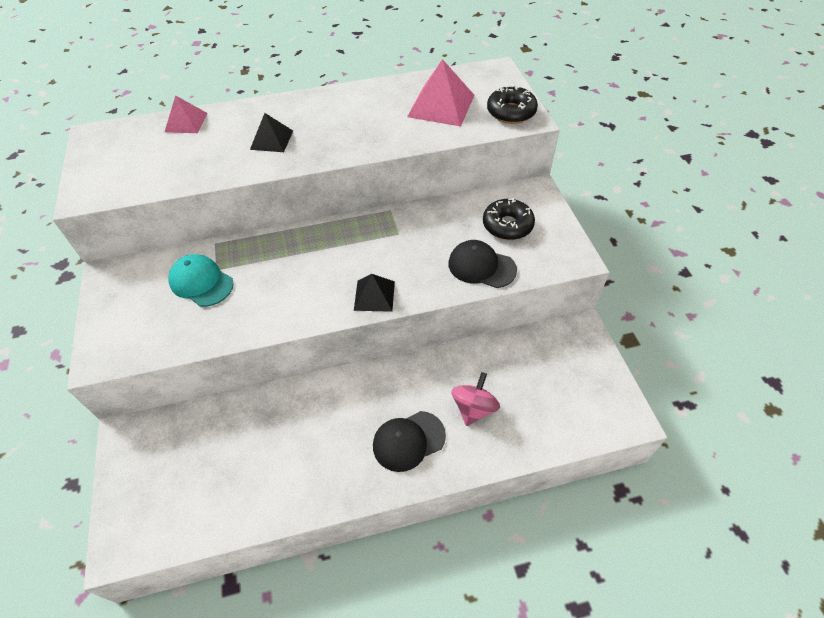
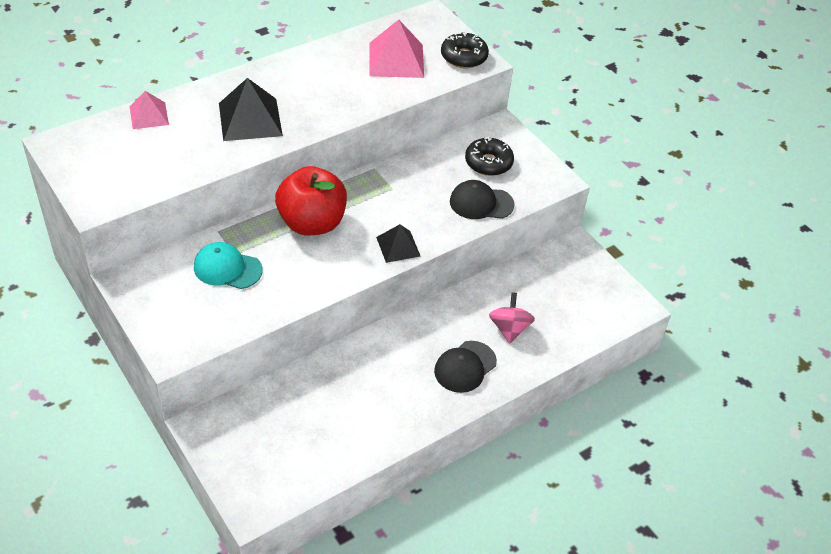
camera: 25 degrees left, 5 degrees down
black pyramid [250,113,293,152] -> black pyramid [219,78,283,141], size x1.65
none -> red apple [275,166,347,236]

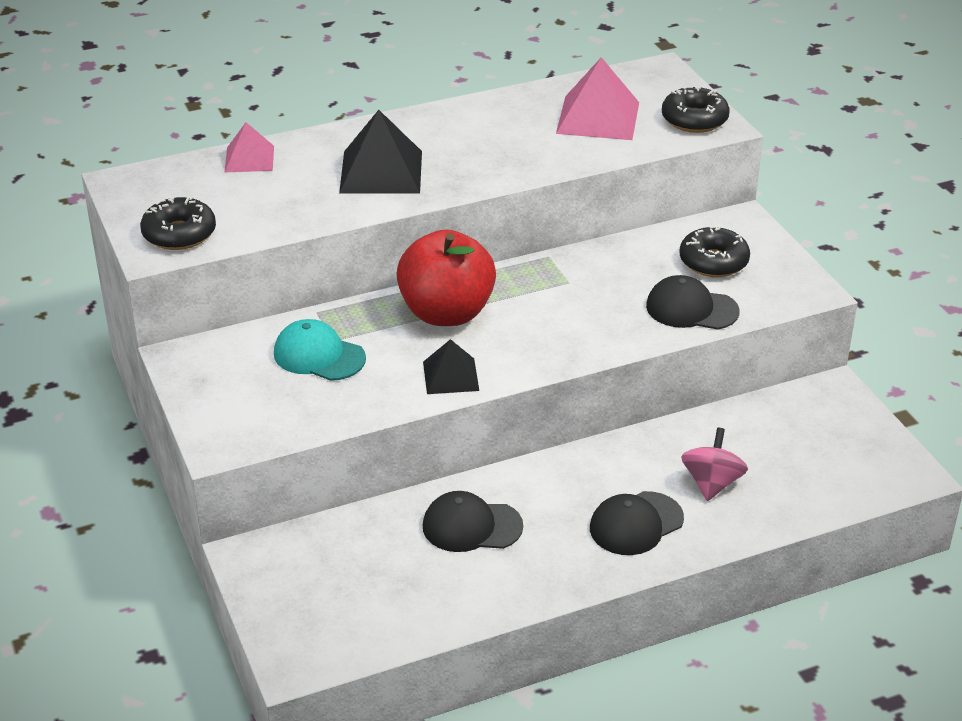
camera: 15 degrees right, 10 degrees down
black pyramid [376,224,420,263] -> black pyramid moved to [423,339,479,394]
none -> black donut [140,196,216,250]
none -> black cap [423,491,523,552]

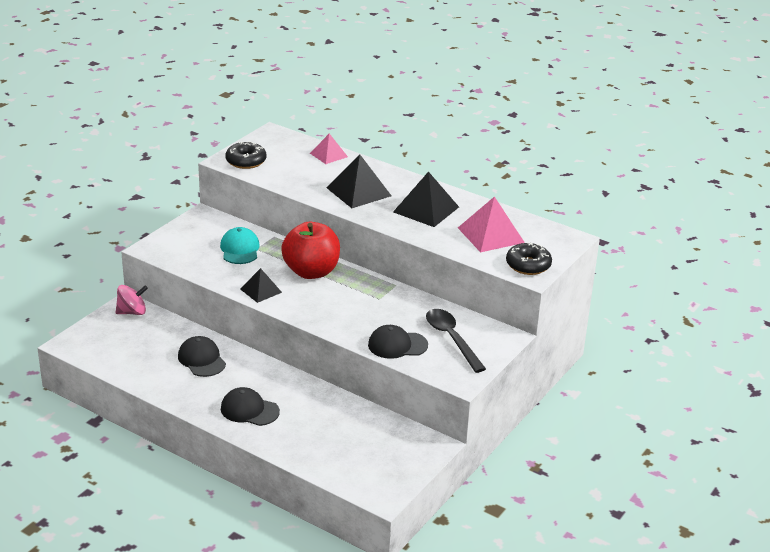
camera: 55 degrees right, 5 degrees down
black cap [646,275,739,330] -> black cap turned 75 degrees counterclockwise [368,325,428,359]
black donut [679,225,750,277] -> black spoon [426,309,486,373]
pink spinning top [681,428,748,501] -> pink spinning top moved to [116,285,148,315]
none -> black pyramid [393,171,459,227]

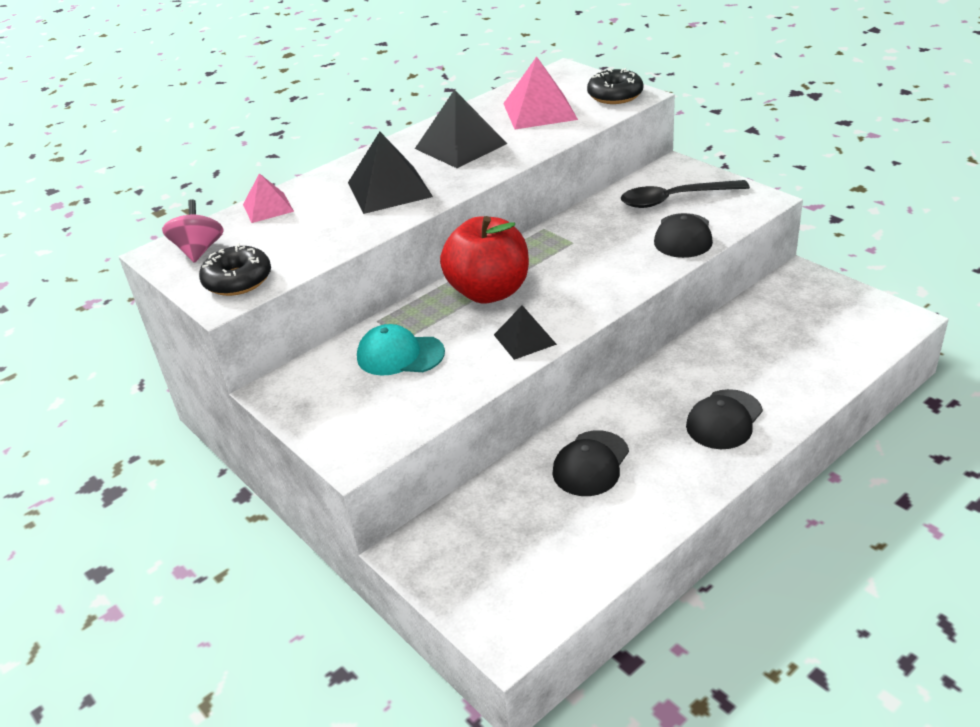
camera: 70 degrees left, 5 degrees up
pink spinning top [116,285,148,315] -> pink spinning top moved to [162,199,224,263]
black cap [178,336,226,377] -> black cap turned 45 degrees counterclockwise [553,430,629,496]

